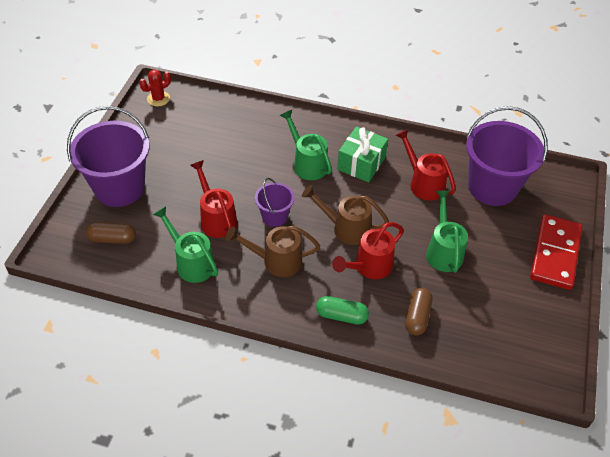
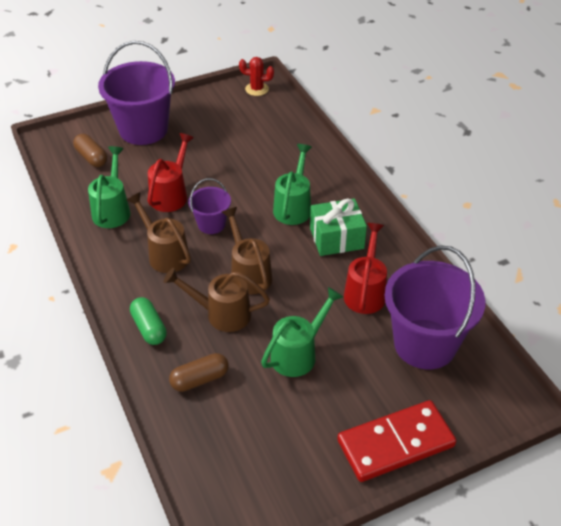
camera: 50 degrees right, 5 degrees down
red watering can [332,222,404,279] -> brown watering can [163,268,270,332]

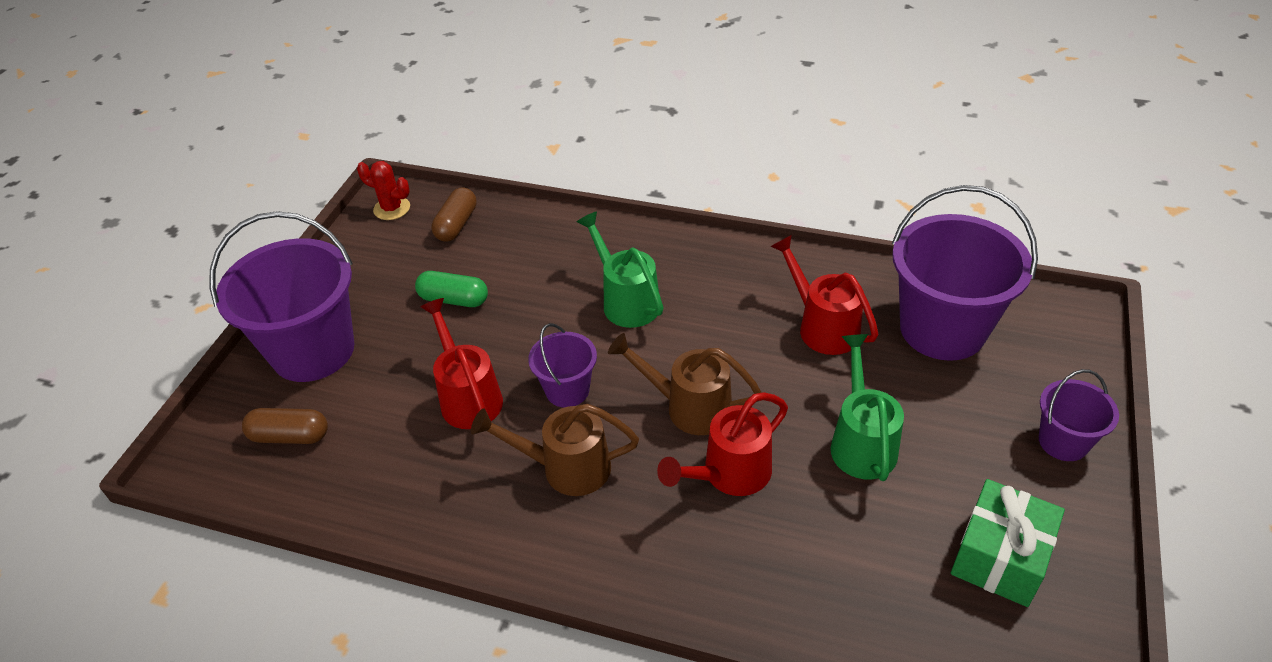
camera: 45 degrees left, 0 degrees up
green watering can [88,146,130,228] -> none
green capsule [130,297,167,345] -> green capsule moved to [415,271,488,307]
brown watering can [163,268,270,332] -> red watering can [657,392,788,496]
brown capsule [169,353,229,392] -> brown capsule moved to [431,187,477,242]
red cactus [239,57,274,96] -> red cactus turned 60 degrees clockwise [357,161,410,220]
green gift [310,198,367,256] -> green gift moved to [951,479,1065,607]
red domino [337,400,456,482] -> purple bucket [1039,369,1119,461]

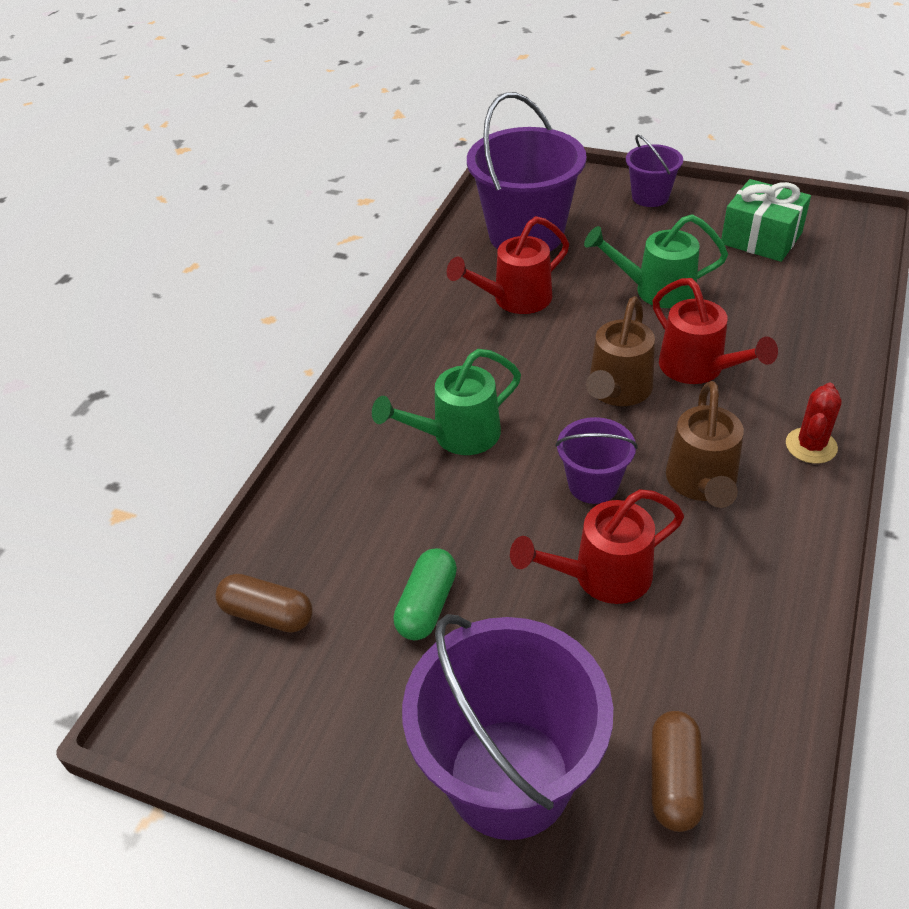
camera: 85 degrees left, 0 degrees up
red cactus [357,161,410,220] -> red cactus moved to [786,383,842,464]

